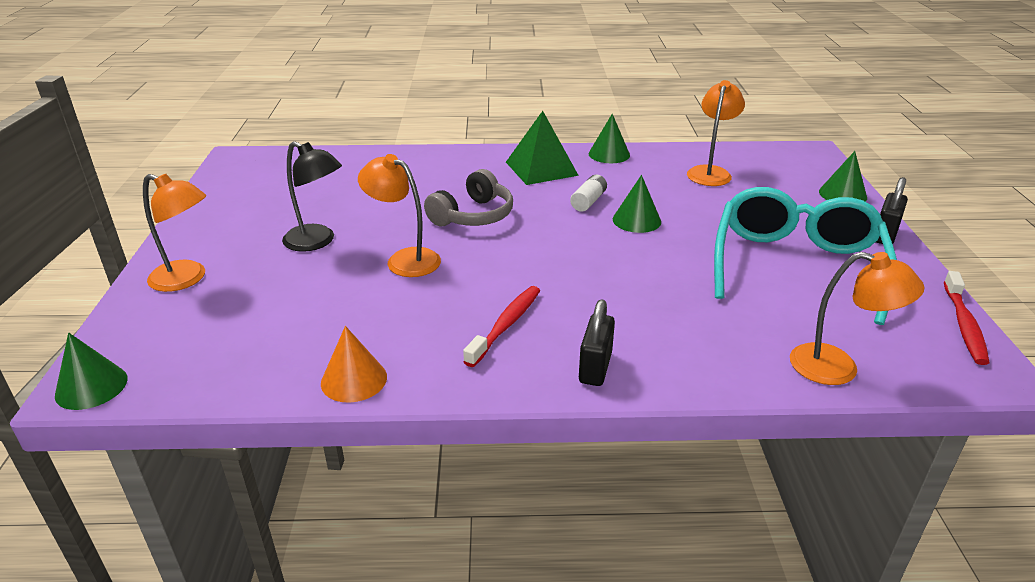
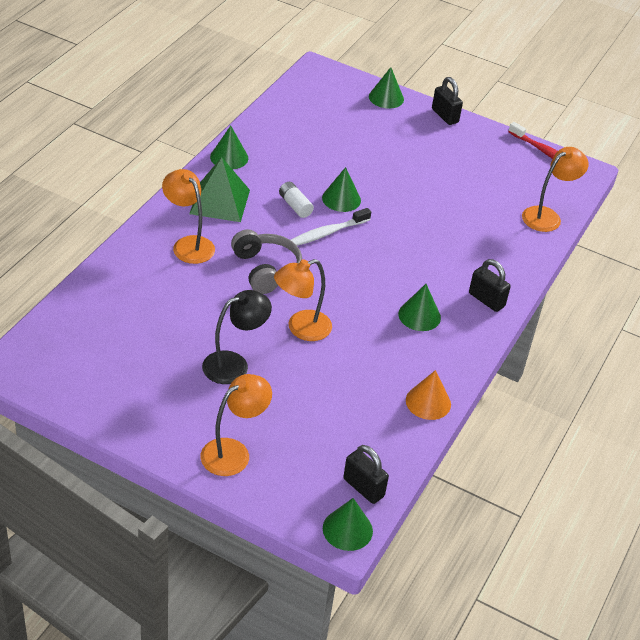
camera: 65 degrees left, 10 degrees up
red toothbrush [463,286,540,367] -> green cone [398,284,441,331]
orange lamp [687,80,745,186] -> orange lamp moved to [162,169,215,264]
turquoise glasses [714,187,897,325] -> none
none -> white toothbrush [291,208,371,246]
none -> black padlock [343,445,389,504]

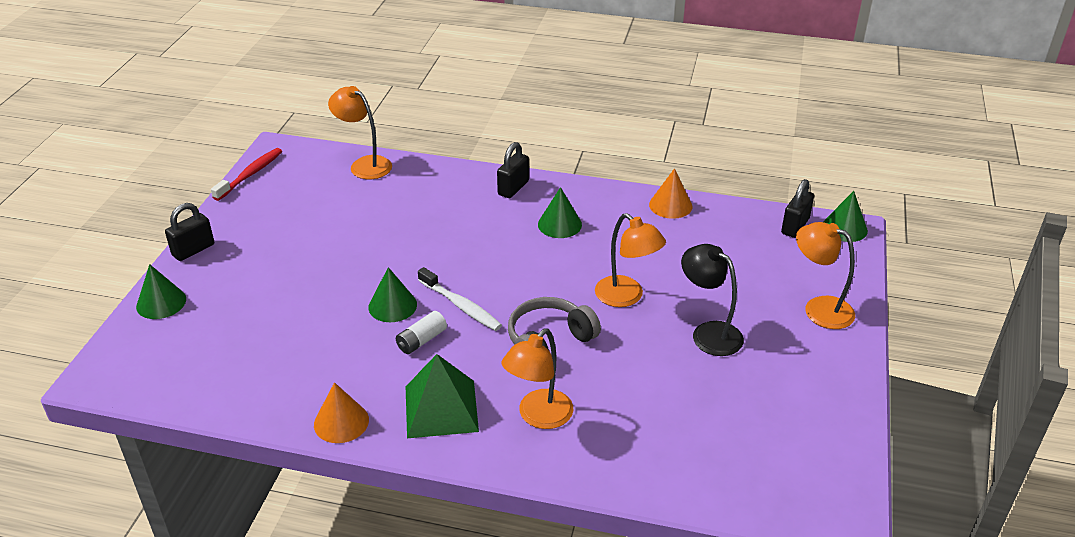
camera: 100 degrees left, 5 degrees down
green cone [210,126,248,169] -> orange cone [314,382,369,443]

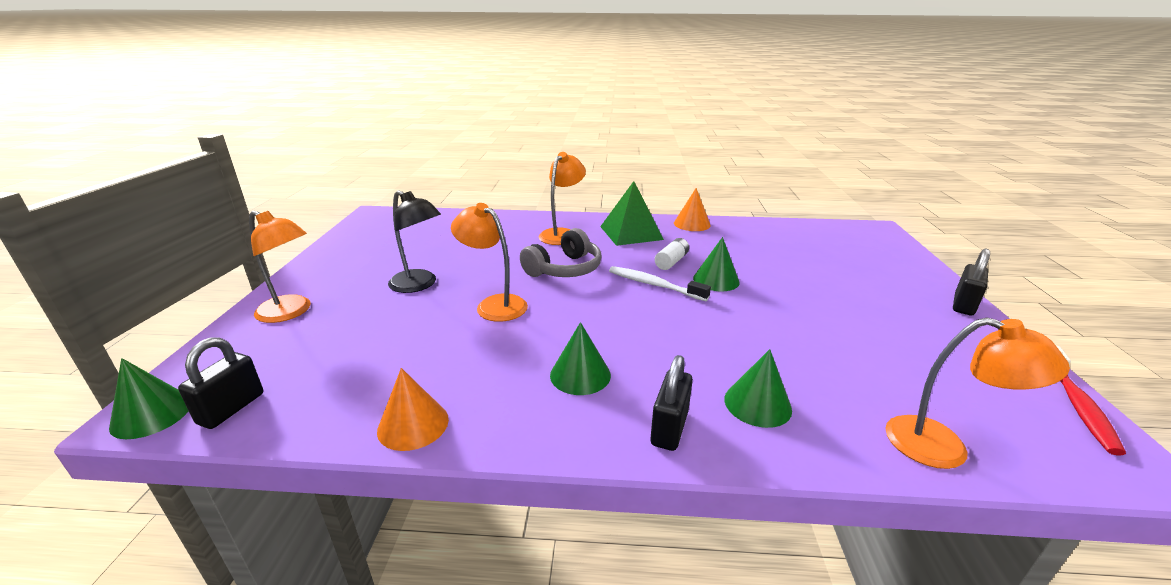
camera: 170 degrees right, 10 degrees down
green cone [136,264,186,319] -> green cone moved to [724,349,792,428]

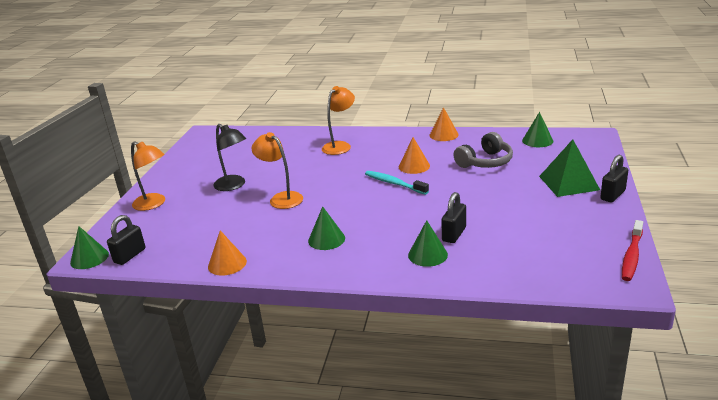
camera: 10 degrees right, 0 degrees up
grey headphones [520,228,602,277] -> grey headphones moved to [454,132,513,168]
green pyramid [600,181,664,246] -> green pyramid moved to [539,139,600,197]
white toothbrush [609,266,711,301] -> turquoise toothbrush [365,171,429,195]
black padlock [650,355,693,451] -> black padlock moved to [441,192,466,243]
white battery [655,238,689,270] -> orange cone [399,137,430,174]
green cone [693,237,740,291] -> green cone moved to [522,112,553,147]
orange lamp [886,317,1070,469] -> none

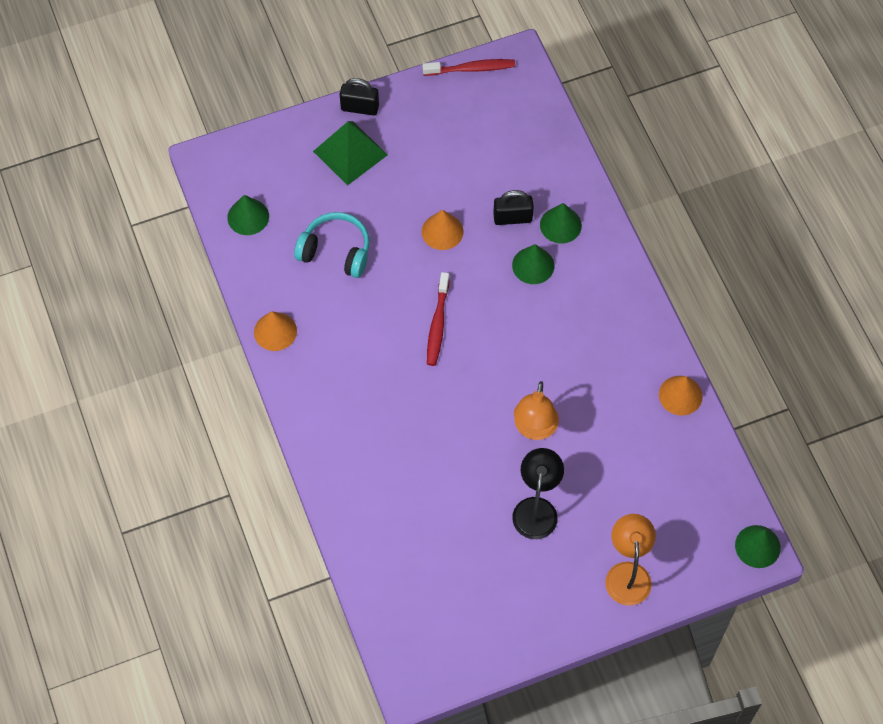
camera: 125 degrees left, 35 degrees up
black padlock [107,215,146,265] -> none
green cone [308,206,345,250] -> green cone moved to [512,244,554,284]
orange lamp [322,86,355,155] -> none
turquoise toothbrush [365,171,429,195] -> red toothbrush [427,272,450,366]
orange cone [399,137,430,174] -> orange cone moved to [422,210,464,250]
grey headphones [454,132,513,168] -> turquoise headphones [294,212,370,278]

